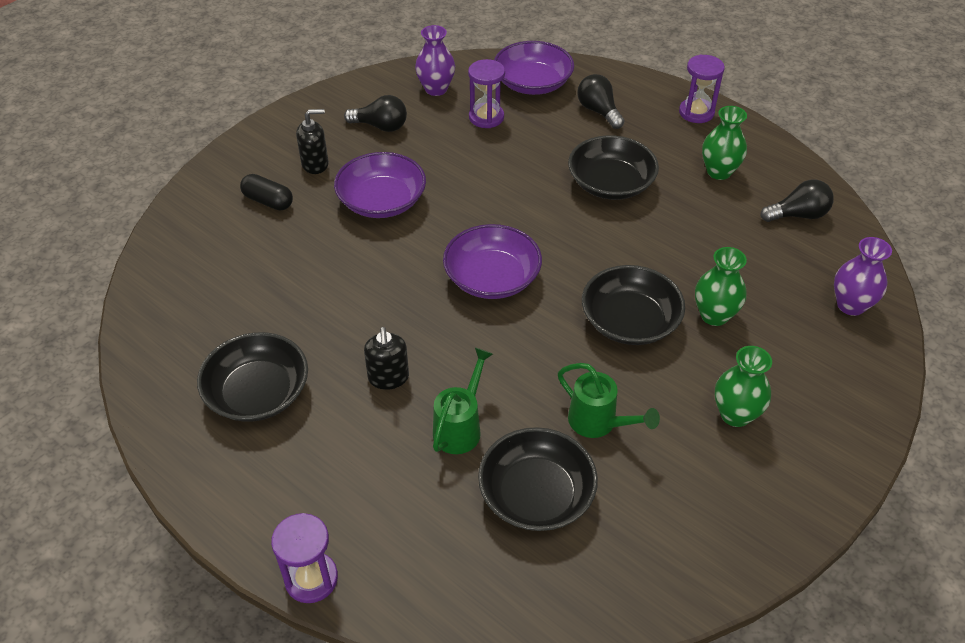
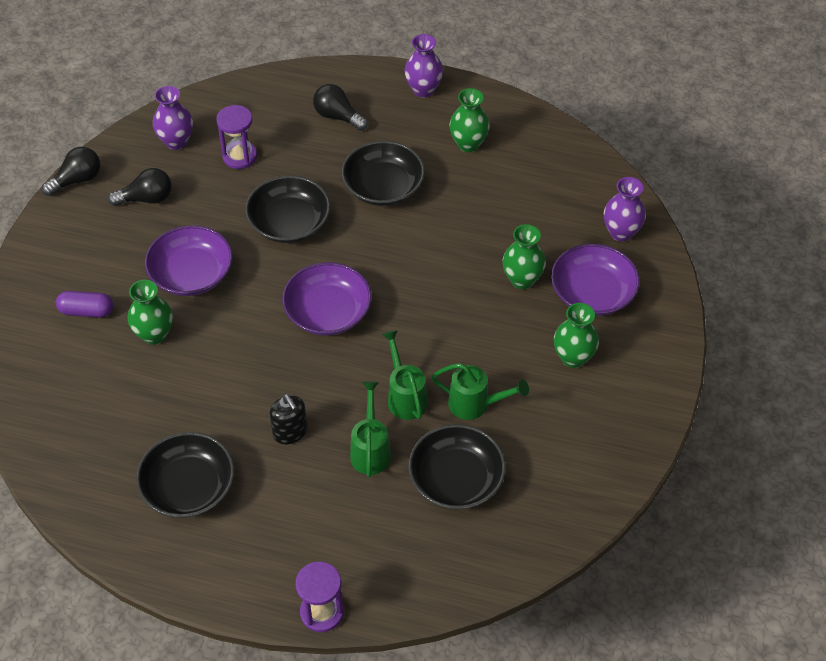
camera: 25 degrees left, 5 degrees up
black capsule [240,174,293,210] -> purple capsule [56,291,113,318]
black soap dispenser [296,109,329,174] -> none
purple bowl [494,41,574,95] -> purple bowl moved to [551,244,640,316]
black bowl [582,265,685,345] -> black bowl moved to [245,176,330,243]
purple hourglass [679,55,725,123] -> purple vase [404,34,443,98]
black light bulb [761,180,834,222] -> black light bulb moved to [42,147,100,196]
none -> green vase [128,280,173,345]
none -> green watering can [382,330,428,420]

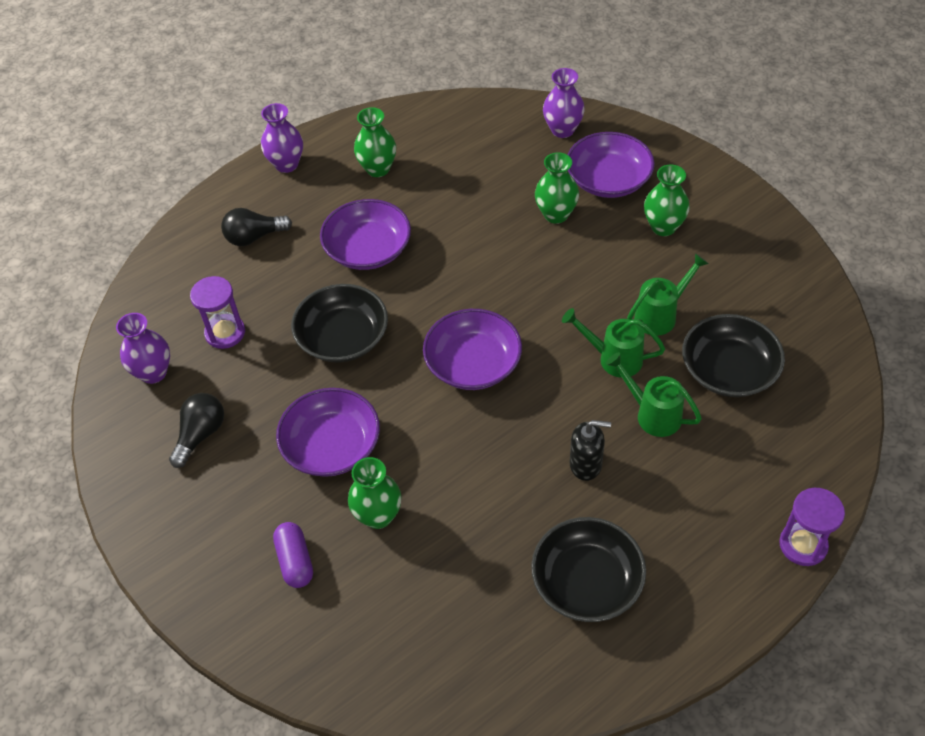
camera: 50 degrees left, 0 degrees up
black light bulb [42,147,100,196] -> none
purple capsule [56,291,113,318] -> purple capsule turned 60 degrees counterclockwise [273,522,313,588]
black bowl [341,141,425,206] -> purple bowl [320,199,411,270]

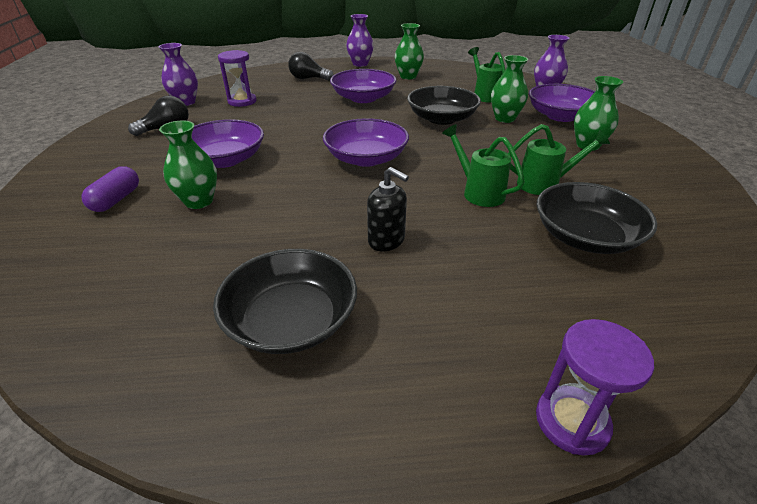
camera: 30 degrees right, 15 degrees down
black bowl [291,284,388,362] -> black bowl moved to [407,86,481,125]
green watering can [605,352,702,437] -> green watering can moved to [468,47,505,103]

